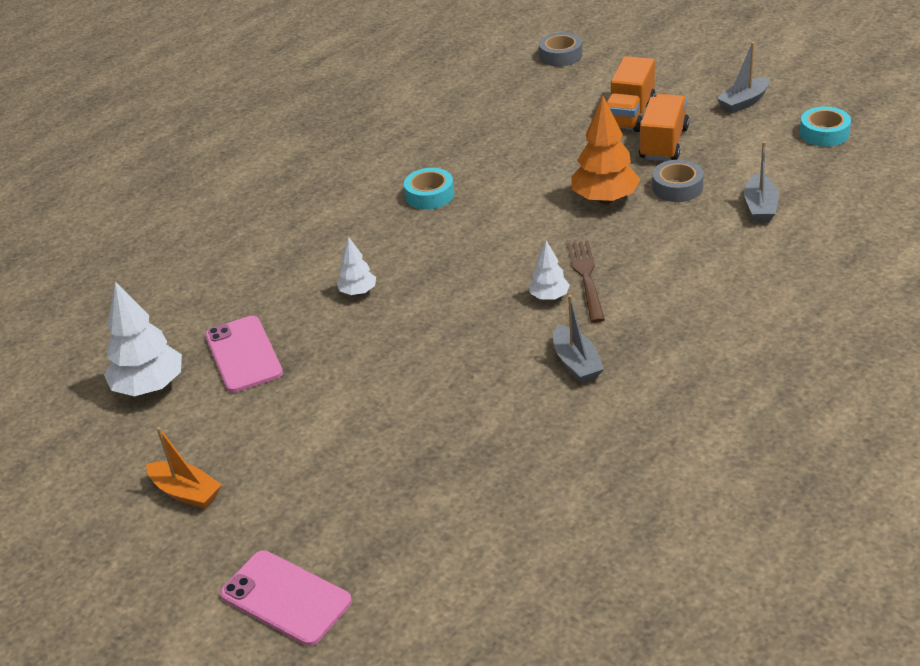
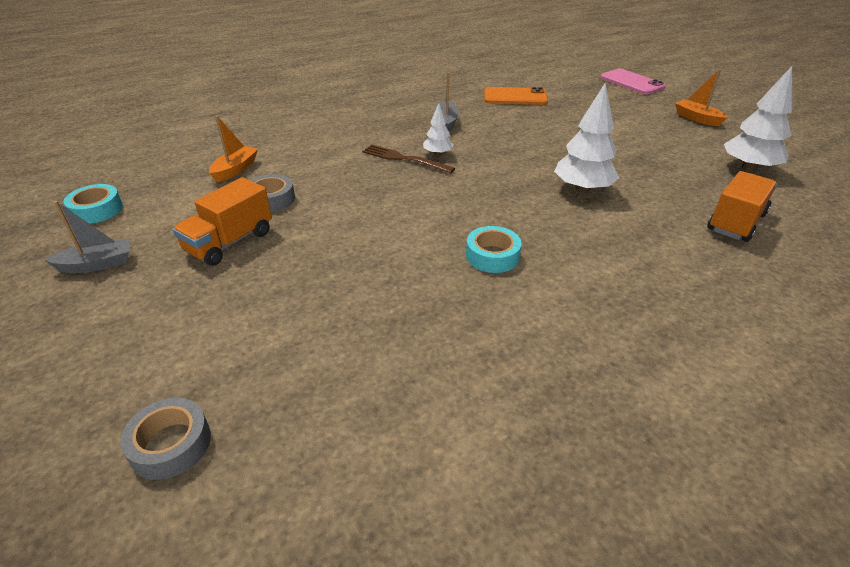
camera: 165 degrees left, 0 degrees up
pink phone [205,316,283,393] -> none
white tree [336,236,376,295] -> white tree [554,83,619,193], size x1.82
brown fork [567,241,605,323] -> brown fork turned 105 degrees clockwise [362,145,455,174]
orange tree [571,96,640,204] -> none
orange truck [607,56,656,132] -> orange truck moved to [707,171,777,242]
grey boat [744,141,779,223] -> orange boat [209,116,258,182]
none -> orange phone [484,87,548,105]

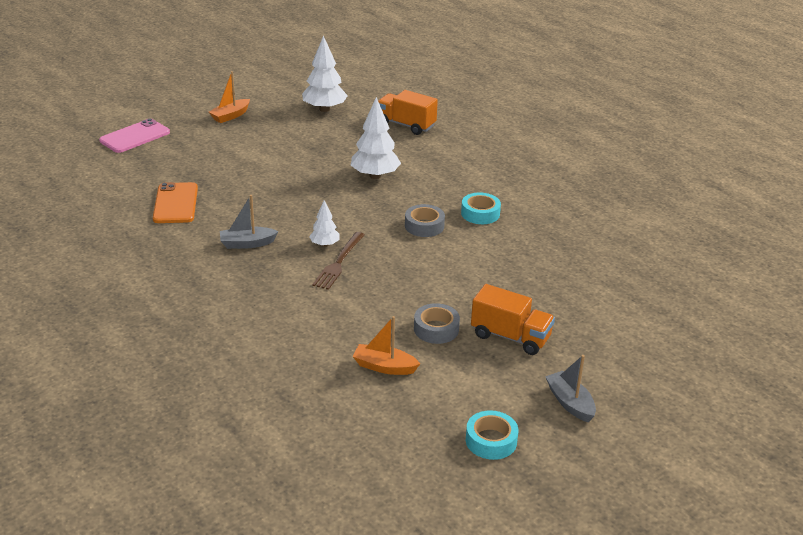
camera: 100 degrees left, 5 degrees down
grey tape [120,398,211,480] -> grey tape moved to [405,204,445,237]

